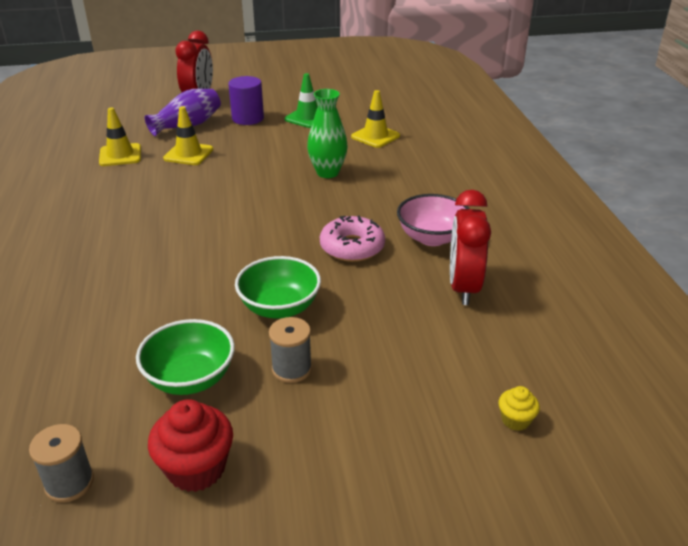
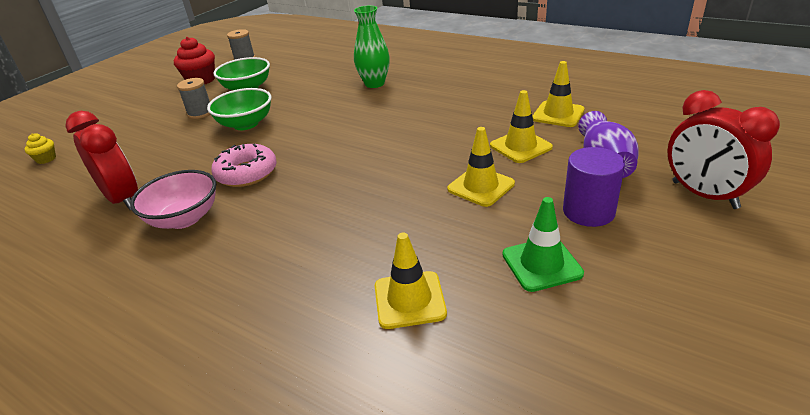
camera: 135 degrees right, 0 degrees up
green vase [307,89,348,178] -> green vase moved to [354,6,390,88]
none -> yellow traffic cone [447,127,515,207]

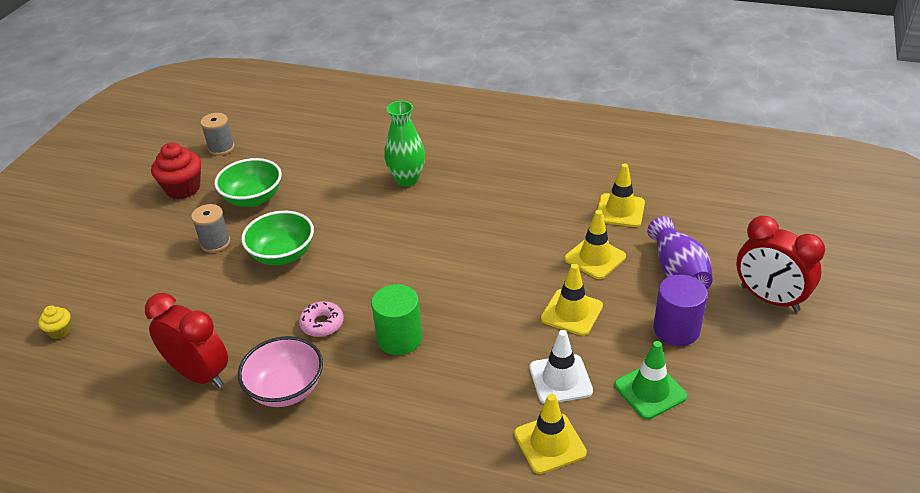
camera: 15 degrees left, 5 degrees up
pink donut [211,144,277,187] -> pink donut [299,301,344,337], size x0.65
none -> green cylinder [371,284,422,355]
none -> white traffic cone [529,330,593,404]

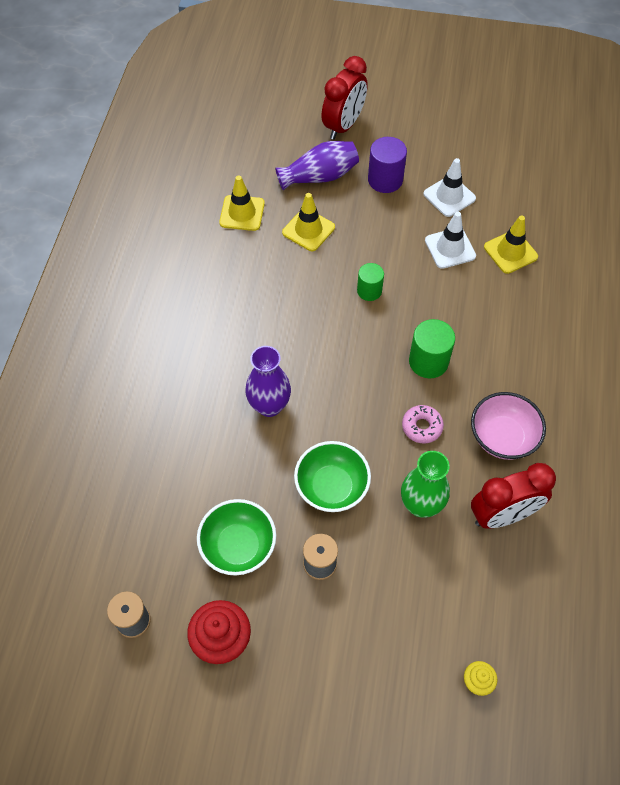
camera: 100 degrees left, 20 degrees up
red clock [145,293,228,388] -> red clock turned 135 degrees counterclockwise [471,463,556,529]
green vase [384,101,425,187] -> green vase moved to [401,451,450,518]
yellow traffic cone [541,264,603,336] -> none
green traffic cone [614,341,687,419] -> white traffic cone [423,158,476,217]
none -> purple vase [245,346,291,417]
none -> green cylinder [357,263,384,301]

